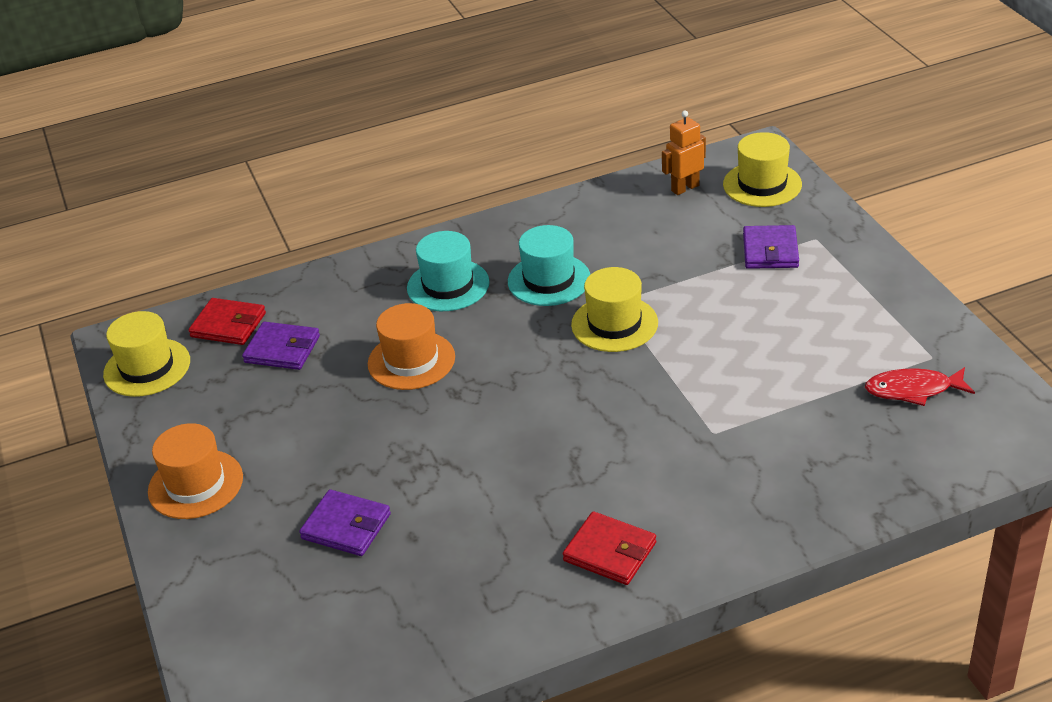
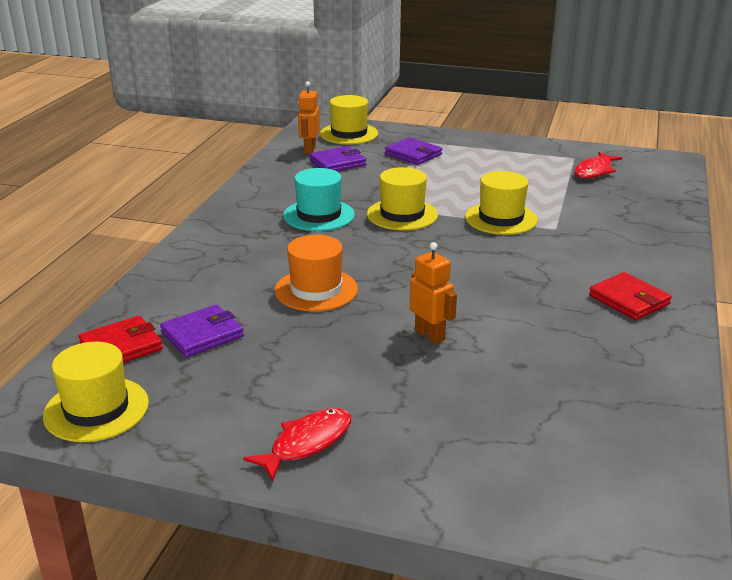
camera: 55 degrees left, 10 degrees down
orange hat [148,423,243,519] -> red fish [243,408,351,482]
purple wallet [299,489,391,556] -> purple wallet moved to [309,146,366,171]
turquoise hat [407,231,490,311] -> none
red wallet [563,511,656,585] -> red wallet turned 75 degrees clockwise [589,272,672,320]
none -> orange robot [410,242,457,344]
none -> yellow hat [465,171,538,235]

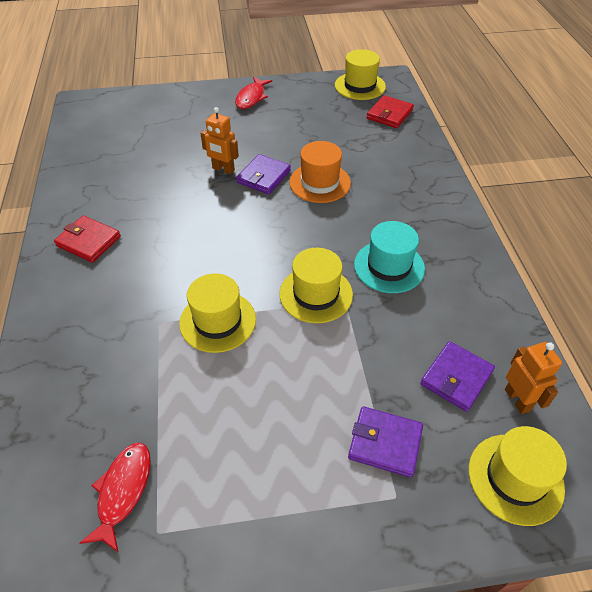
camera: 155 degrees right, 20 degrees up
purple wallet [160,304,244,357] -> purple wallet moved to [236,154,291,194]

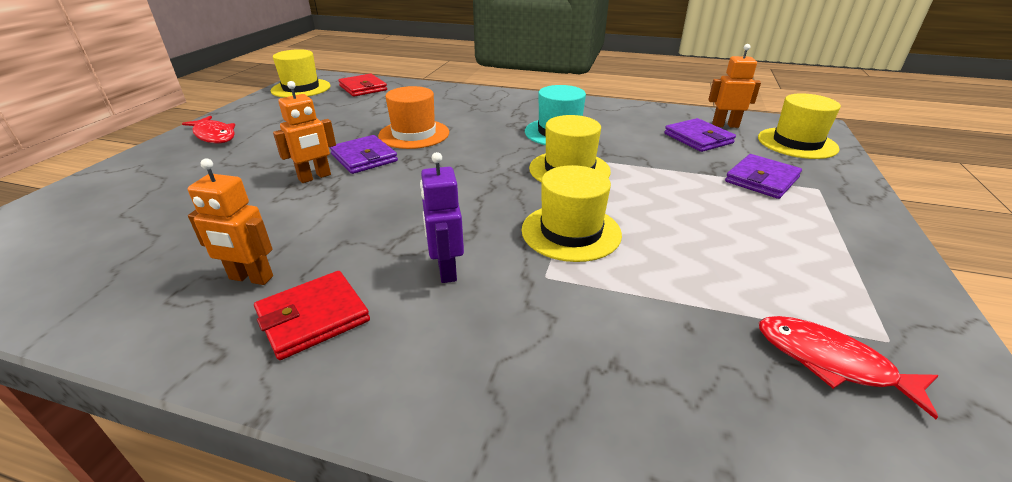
camera: 65 degrees left, 15 degrees down
none -> orange robot [188,159,273,285]
none -> purple robot [420,152,464,283]

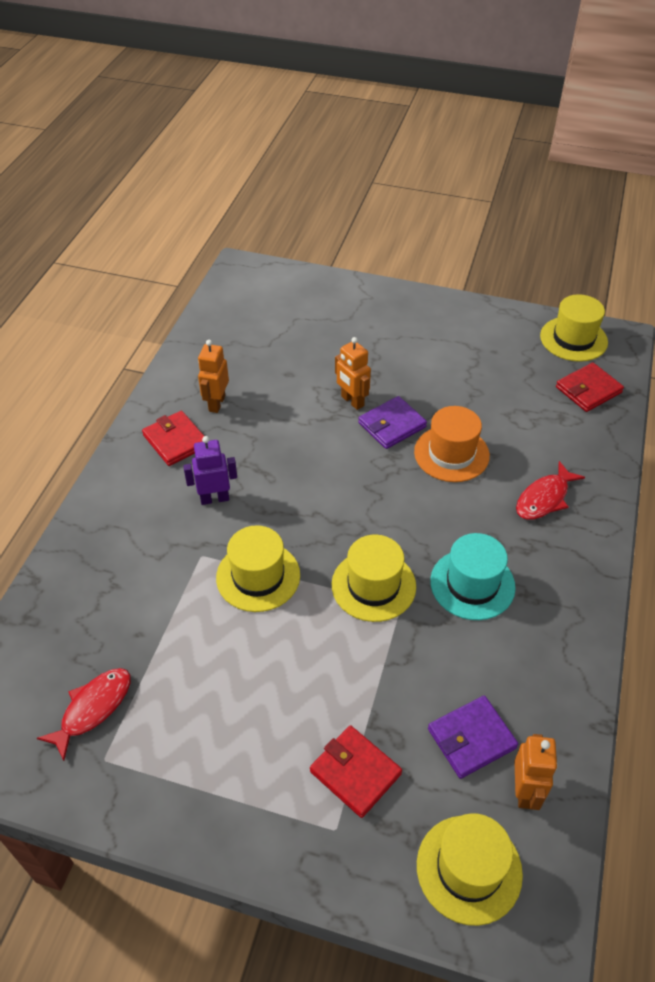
camera: 90 degrees right, 15 degrees up
red fish [182,116,235,143] -> red fish moved to [516,461,585,520]
purple wallet [725,154,802,199] -> red wallet [310,725,402,818]

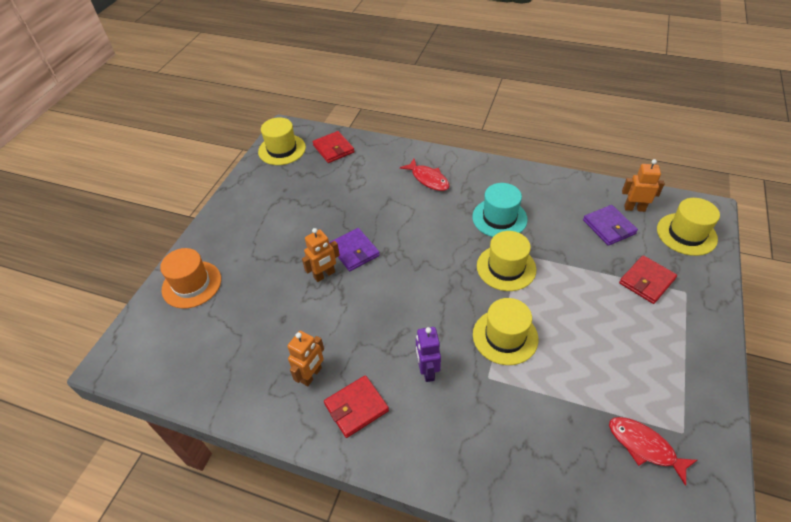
camera: 85 degrees left, 0 degrees up
orange robot [198,340,229,413] -> orange robot turned 75 degrees counterclockwise [287,331,324,386]
orange hat [414,406,490,482] -> orange hat moved to [160,248,221,309]

